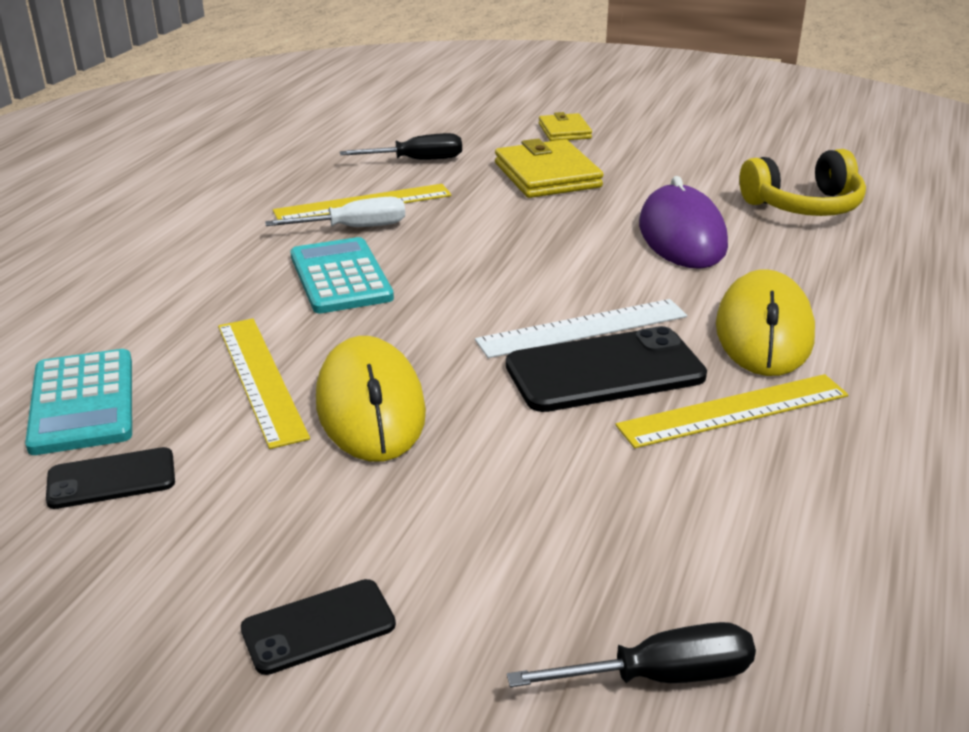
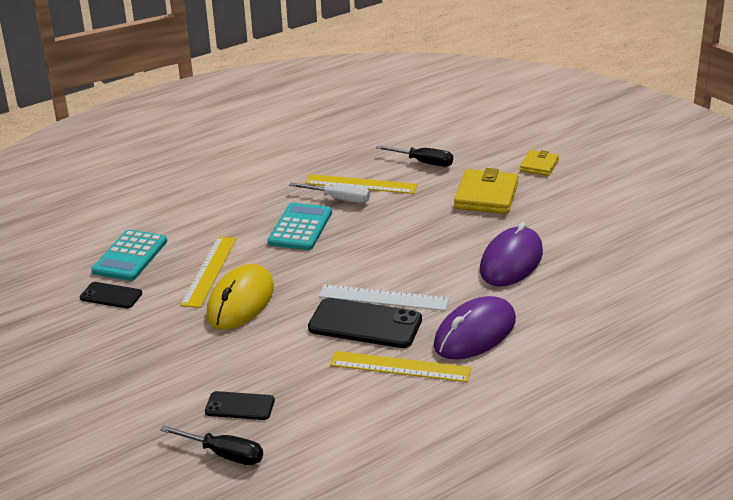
camera: 35 degrees right, 0 degrees up
black phone [241,579,396,675] -> black phone moved to [205,391,275,420]
yellow mouse [716,269,815,376] -> purple mouse [433,296,516,359]
yellow headphones [739,149,866,216] -> none

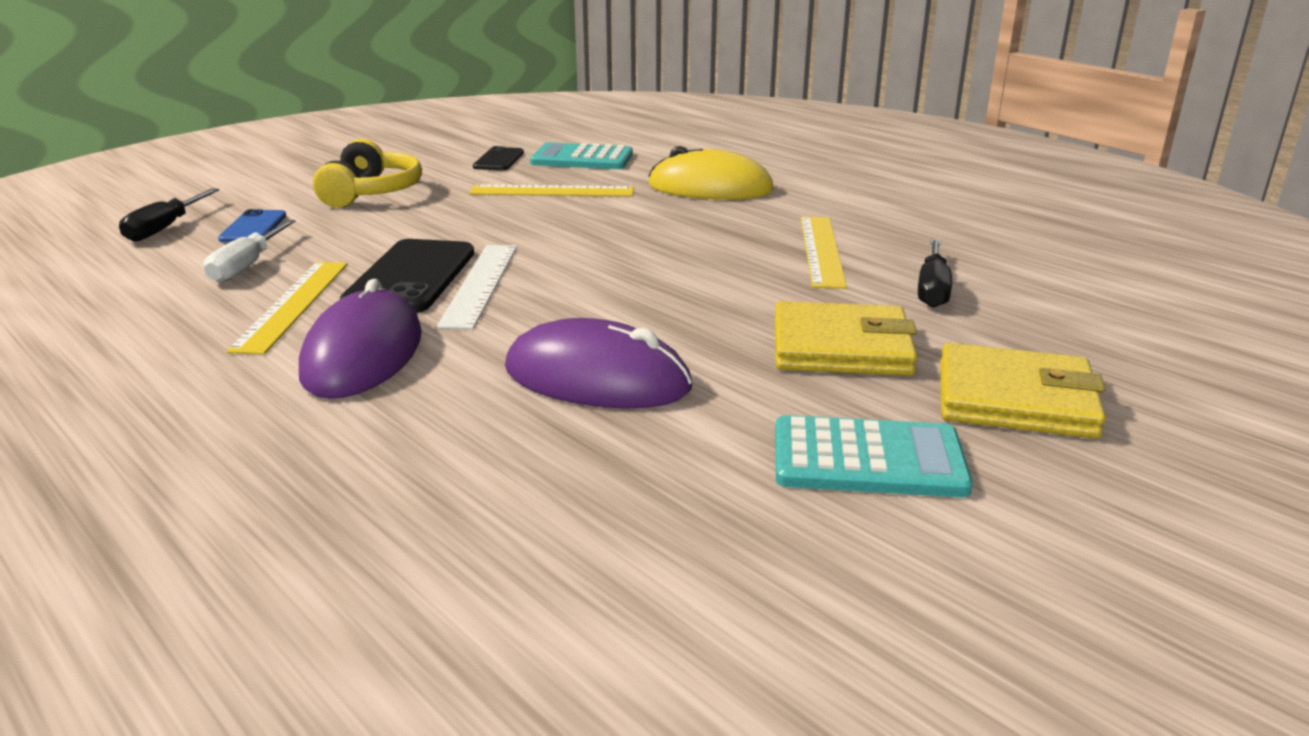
camera: 80 degrees right, 5 degrees down
black phone [205,391,275,420] -> blue phone [218,209,286,242]
yellow mouse [206,264,274,330] -> yellow mouse moved to [649,146,774,200]
turquoise calculator [268,203,332,250] -> turquoise calculator moved to [775,415,973,498]
white screwdriver [289,182,370,203] -> white screwdriver moved to [204,220,296,283]
purple mouse [433,296,516,359] -> purple mouse turned 60 degrees clockwise [299,279,422,399]
yellow wallet [520,150,559,176] -> yellow wallet [940,343,1106,439], size x1.71
none -> yellow headphones [313,139,422,208]

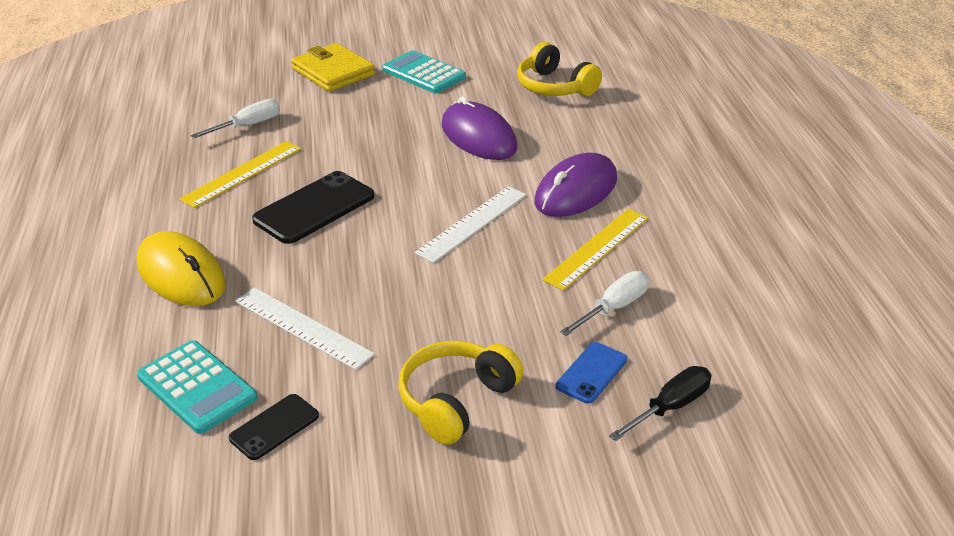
camera: 145 degrees left, 10 degrees up
black phone [340,239,474,313] -> black phone moved to [252,171,374,244]
yellow ruler [469,184,634,197] -> white ruler [235,287,375,370]
yellow wallet [775,301,917,376] -> none
black screwdriver [918,239,952,308] -> white screwdriver [190,99,280,139]
none -> yellow headphones [517,42,602,96]

